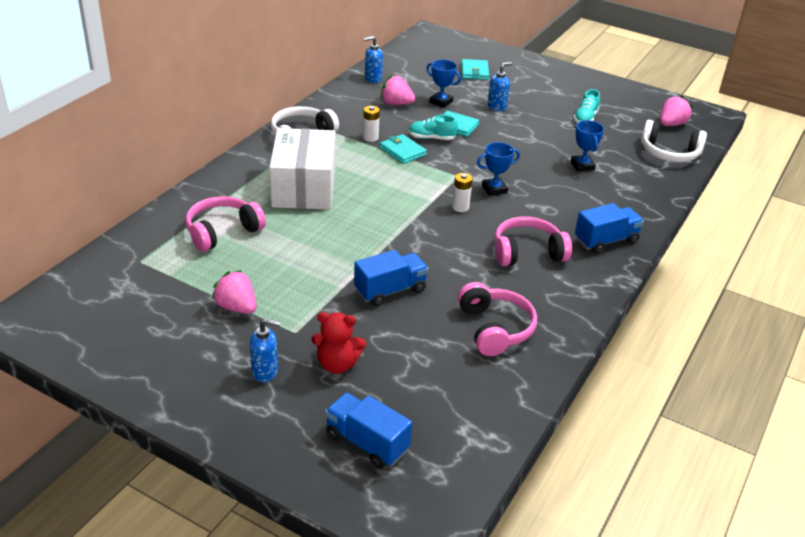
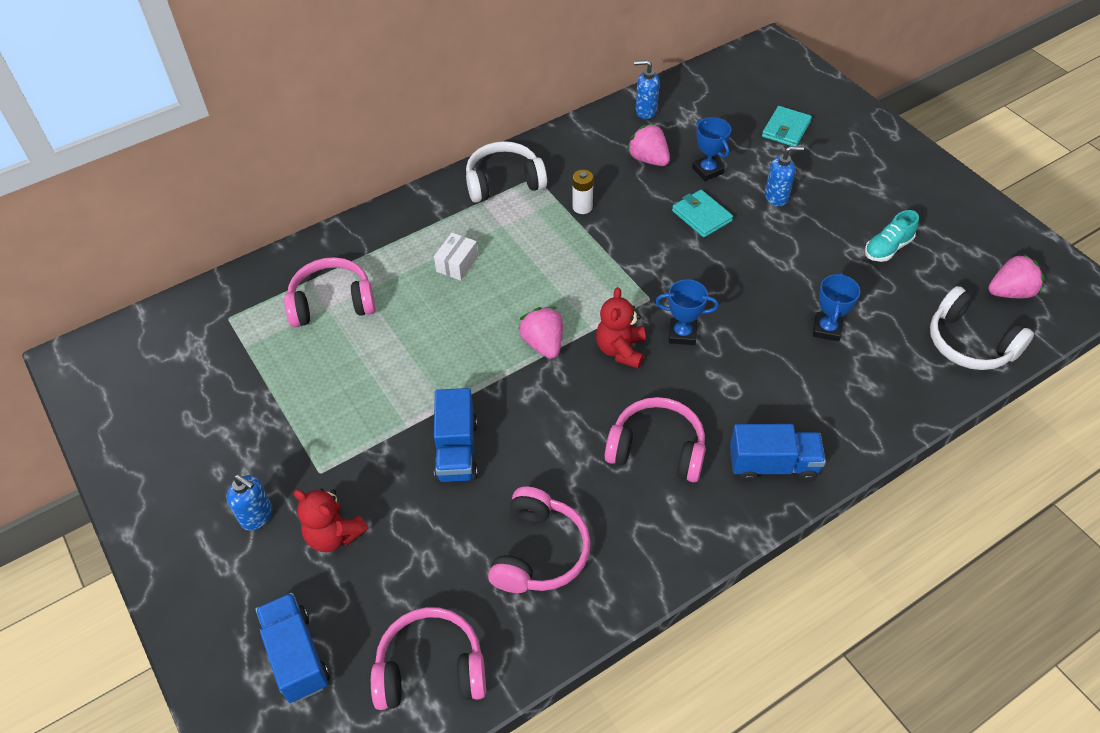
camera: 30 degrees right, 15 degrees up
pink strawberry [212,270,256,314] -> pink strawberry moved to [518,307,563,359]
white box [269,128,335,210] -> white box [434,233,478,281], size x0.40
blue truck [354,250,429,306] -> blue truck turned 90 degrees clockwise [434,388,478,482]
turquoise wallet [380,134,427,164] -> none
turquoise shoe [408,115,458,140] -> none
white battery [452,173,473,212] -> red teddy bear [596,287,645,368]
none -> pink headphones [371,607,486,710]

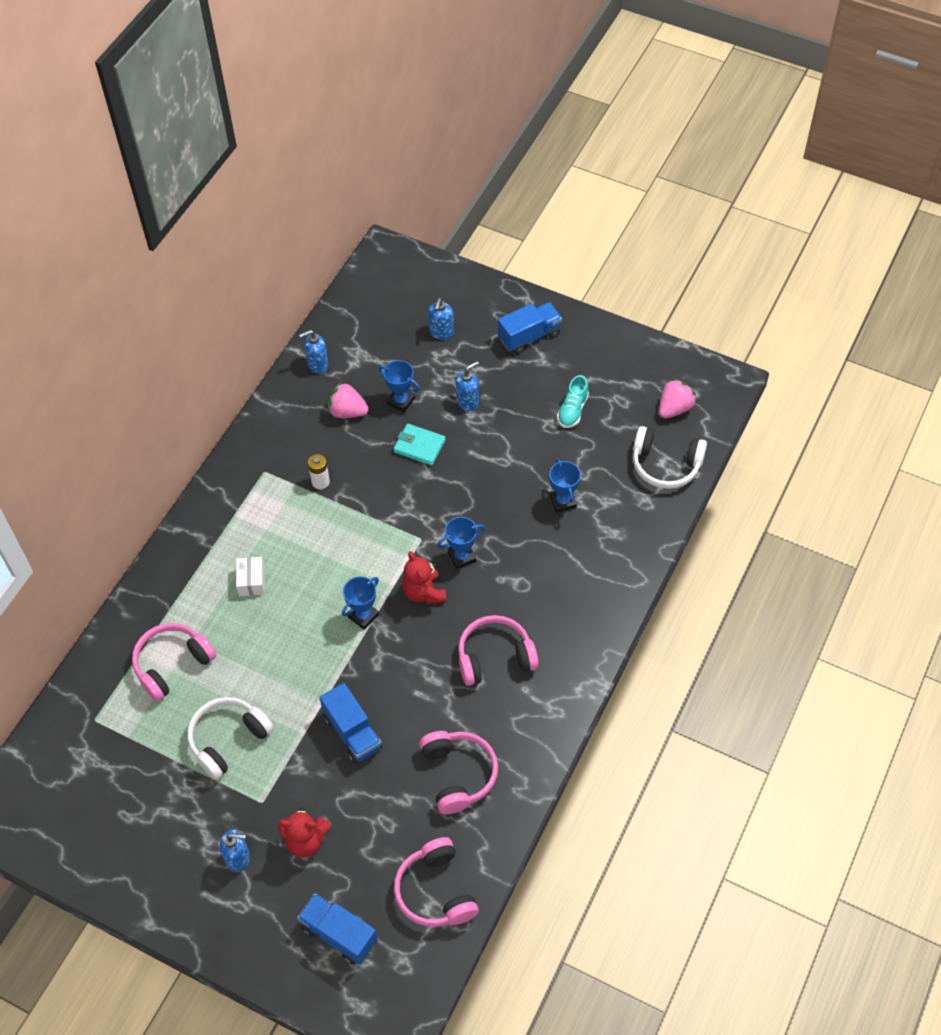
camera: 30 degrees left, 5 degrees up
pink headphones [371,607,486,710] -> pink headphones turned 75 degrees counterclockwise [394,837,479,927]
white headphones [466,141,547,203] -> white headphones moved to [187,697,274,780]
pink strawberry [518,307,563,359] -> blue trophy [342,576,379,630]
blue truck [730,424,826,482] -> blue truck moved to [498,302,562,354]
turquoise wallet [762,106,812,146] -> blue soap dispenser [428,298,454,340]

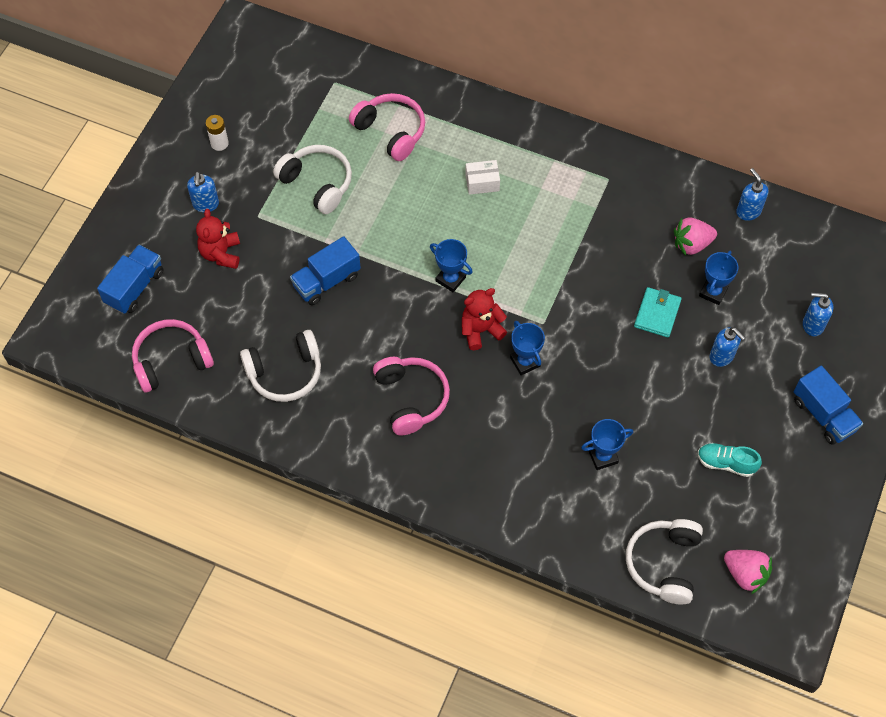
camera: 85 degrees right, 5 degrees up
white battery [308,454,330,489] -> white battery moved to [206,115,229,151]
pink strawberry [328,382,369,418] -> pink strawberry turned 120 degrees counterclockwise [674,217,717,256]
pink headphones [419,731,498,814] -> white headphones [240,330,321,402]

